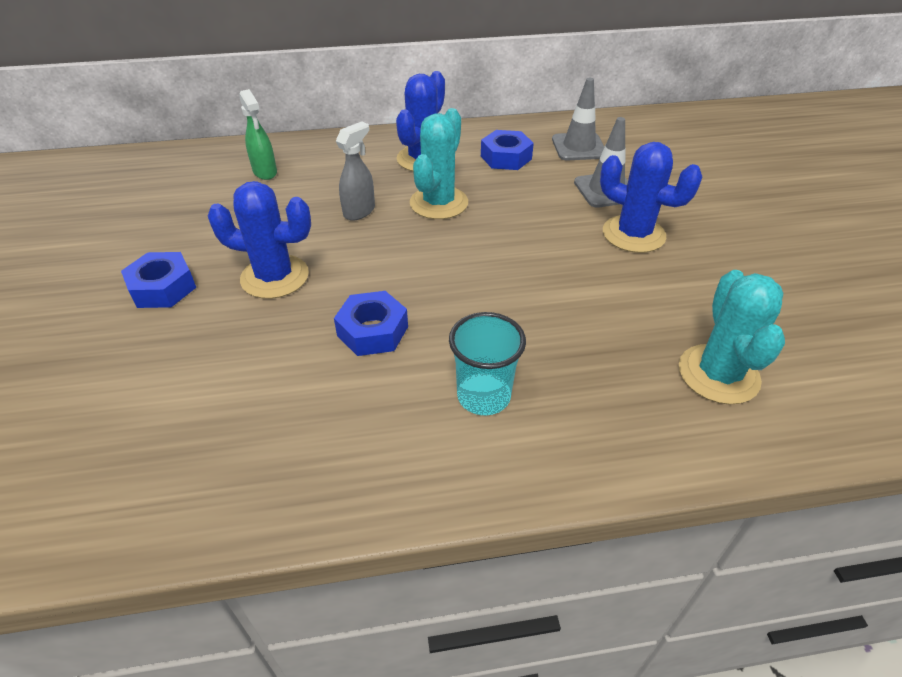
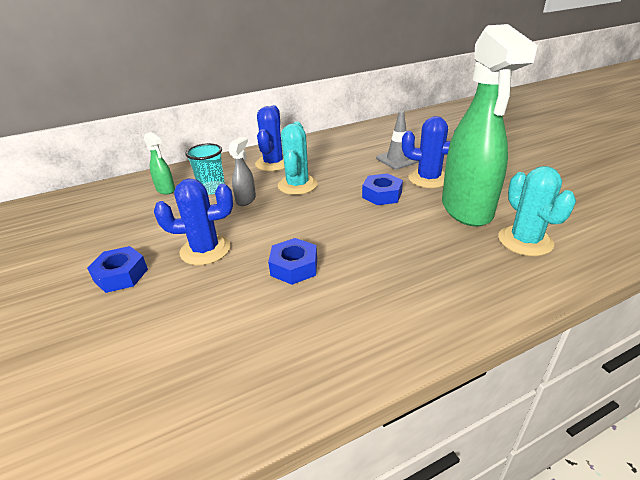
camera: 15 degrees left, 10 degrees down
turquoise cup [449,312,526,415] -> turquoise cup moved to [185,143,225,194]
blue nut [481,130,534,170] -> blue nut moved to [362,173,403,205]
grey traffic cone [552,78,604,160] -> none
none -> green spray bottle [442,24,538,227]

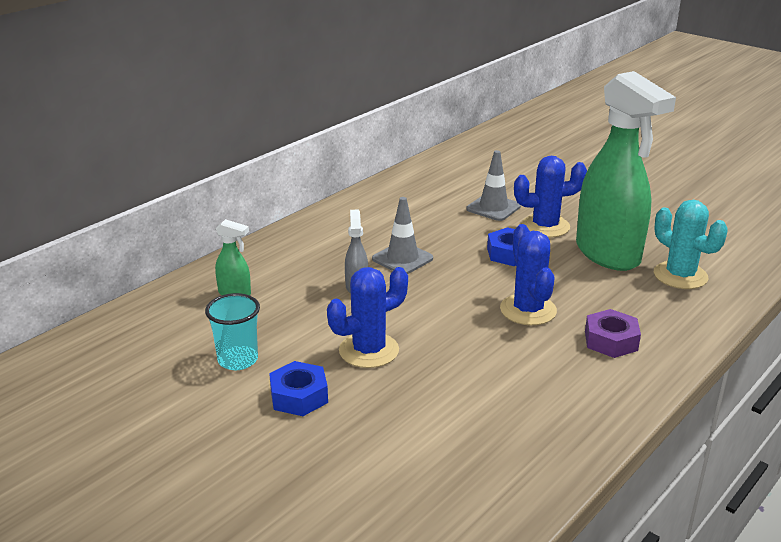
camera: 25 degrees left, 5 degrees down
turquoise cup [185,143,225,194] -> turquoise cup moved to [205,293,260,370]
blue cactus [255,105,285,171] -> blue cactus moved to [500,224,557,325]
blue nut [268,238,317,285] -> none
turquoise cactus [278,122,318,195] -> grey traffic cone [372,197,433,274]
none -> purple nut [585,309,641,358]

